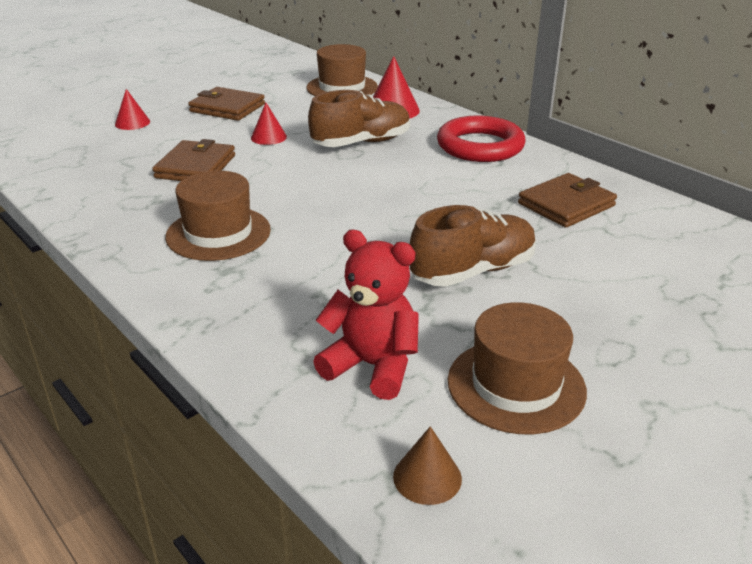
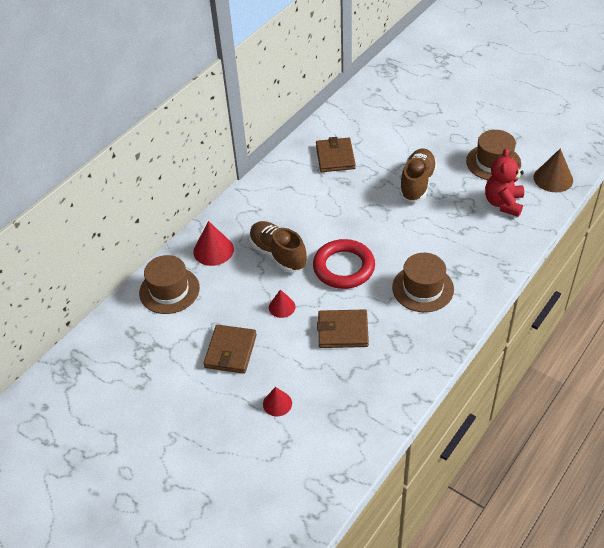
camera: 100 degrees left, 15 degrees up
brown cone [393,426,462,505] -> brown cone [534,148,573,192], size x1.61
brown shoe [410,205,537,287] -> brown shoe turned 60 degrees clockwise [399,149,437,202]
red ring [437,116,526,162] -> red ring moved to [313,239,375,289]
brown wallet [518,173,617,228] -> brown wallet turned 45 degrees clockwise [316,137,356,172]

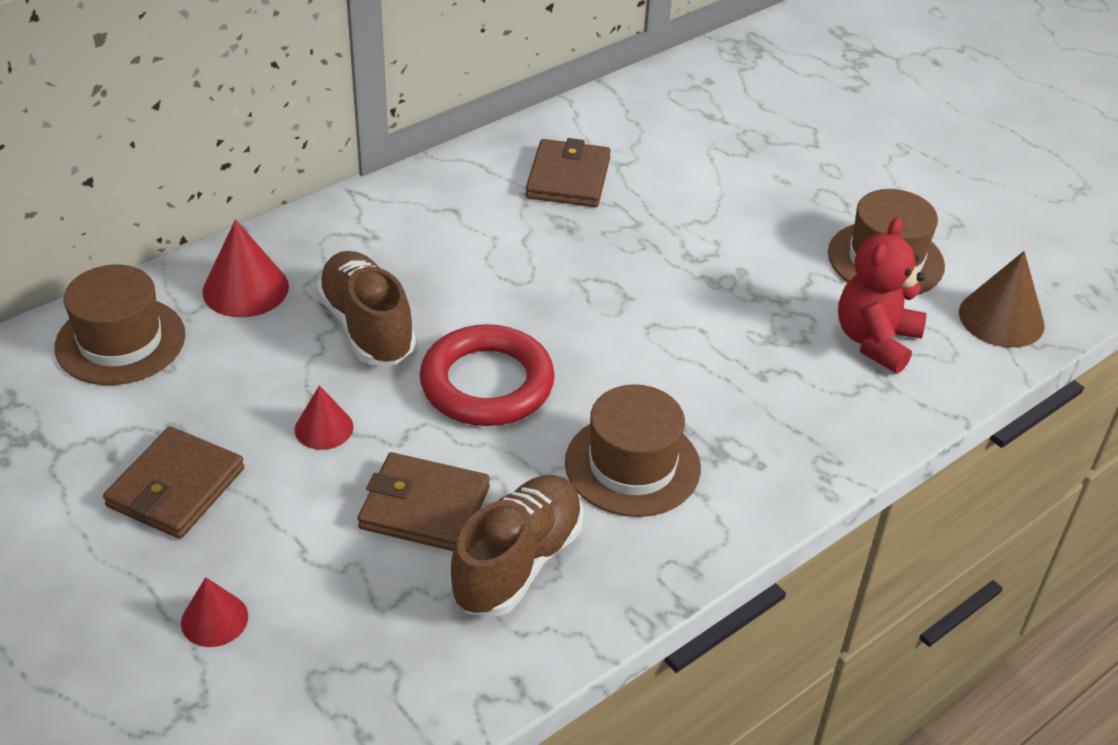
camera: 10 degrees right, 5 degrees down
brown shoe [399,149,437,202] -> brown shoe moved to [450,475,583,617]

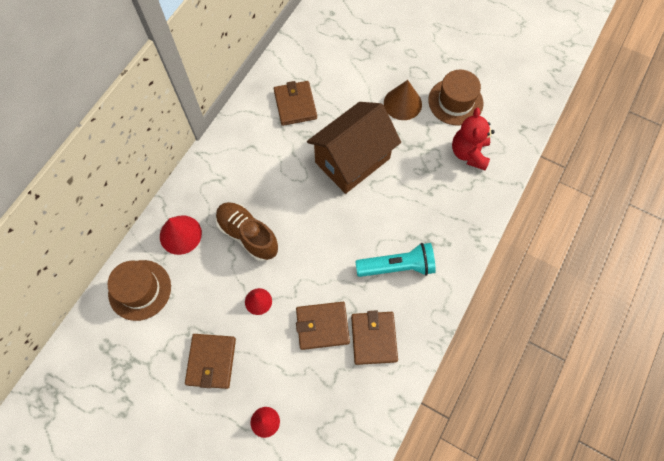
camera: 20 degrees left, 25 degrees up
red ring [420,324,555,426] -> none
brown shoe [450,475,583,617] -> brown wallet [351,310,398,365]
brown hat [565,384,701,517] -> turquoise flashlight [355,243,436,277]
brown cone [959,251,1045,348] -> brown cone moved to [384,80,422,120]
none -> brown house [307,102,401,194]

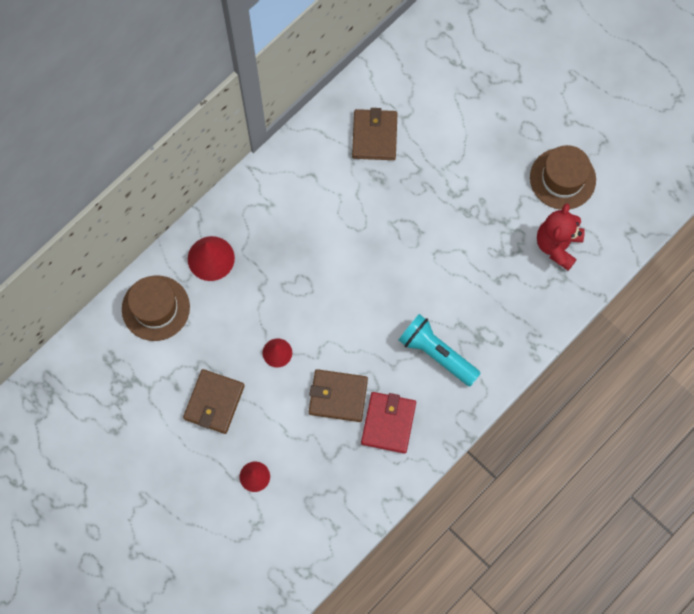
camera: 15 degrees right, 5 degrees up
brown shoe [215,202,278,261] -> none
brown house [307,102,401,194] -> none
brown wallet [351,310,398,365] -> red wallet [361,392,416,454]
turquoise flashlight [355,243,436,277] -> turquoise flashlight turned 150 degrees counterclockwise [399,314,481,386]
brown cone [384,80,422,120] -> none

